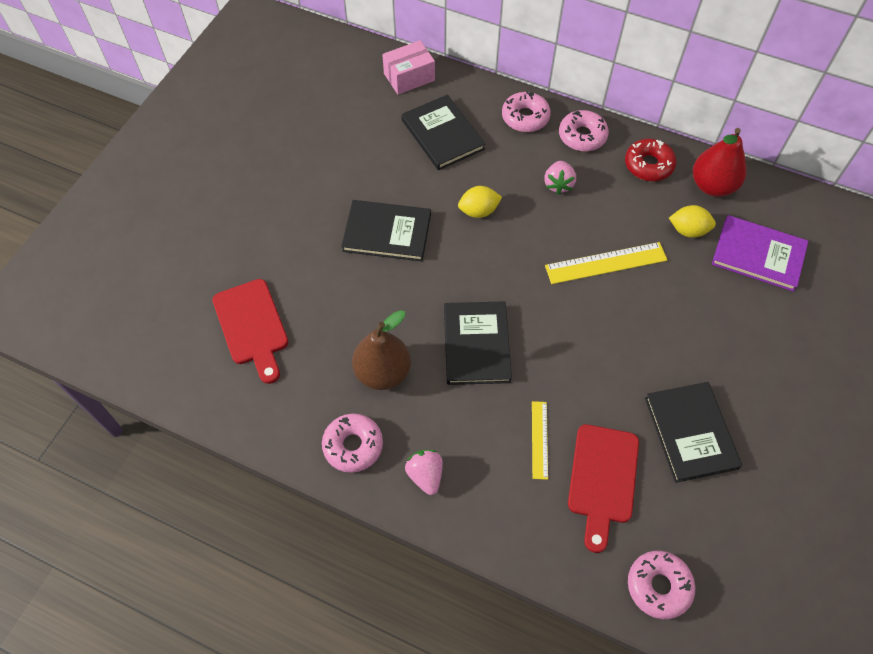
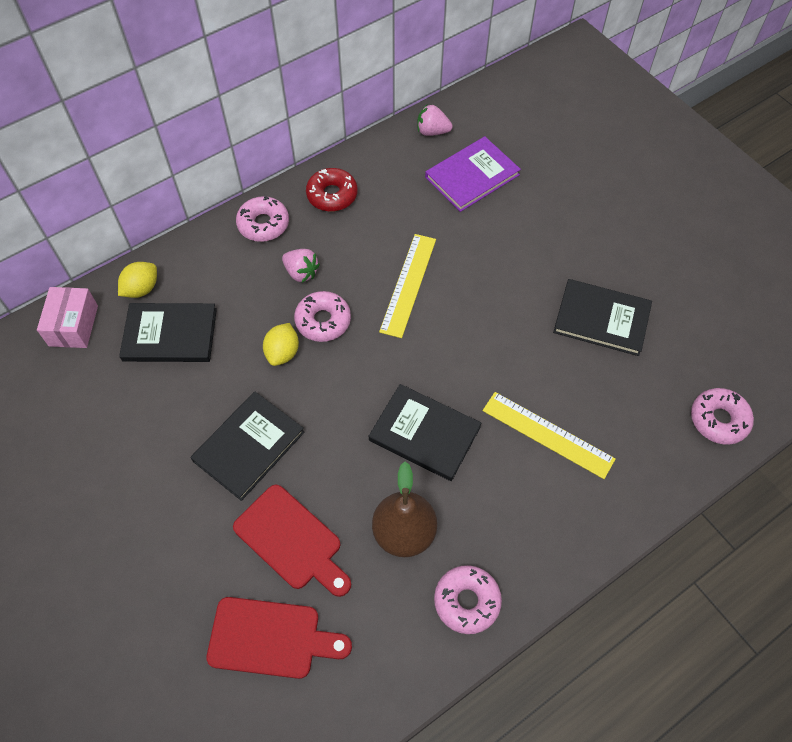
camera: 60 degrees left, 0 degrees up
pink strawberry [405,450,443,495] -> pink strawberry moved to [417,105,453,136]
pink donut [502,92,551,132] -> pink donut moved to [294,291,351,342]
yellow ruler [532,401,548,480] -> yellow ruler [483,392,616,479], size x1.66
red cutting board [568,424,639,553] -> red cutting board moved to [233,485,351,597]
yellow lemon [669,205,716,238] -> yellow lemon moved to [118,262,157,298]
red pear [693,128,747,197] -> none

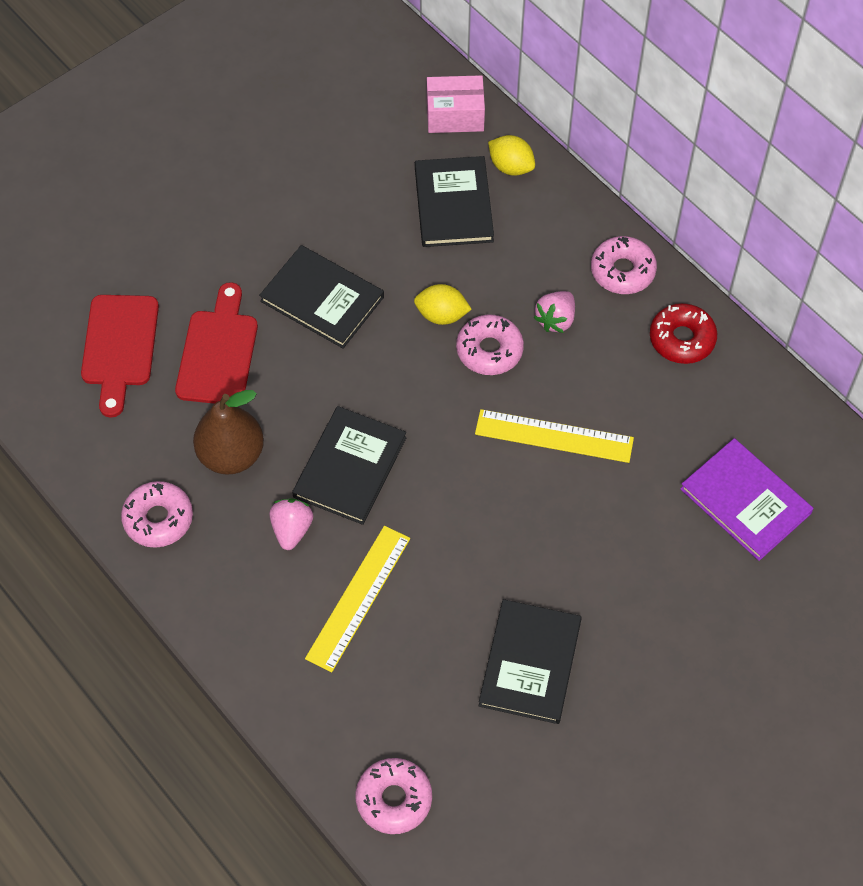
camera: 85 degrees right, 0 degrees up
red cutting board [233,485,351,597] -> red cutting board turned 150 degrees clockwise [175,282,258,404]
pink strawberry [417,105,453,136] -> pink strawberry moved to [269,499,313,550]

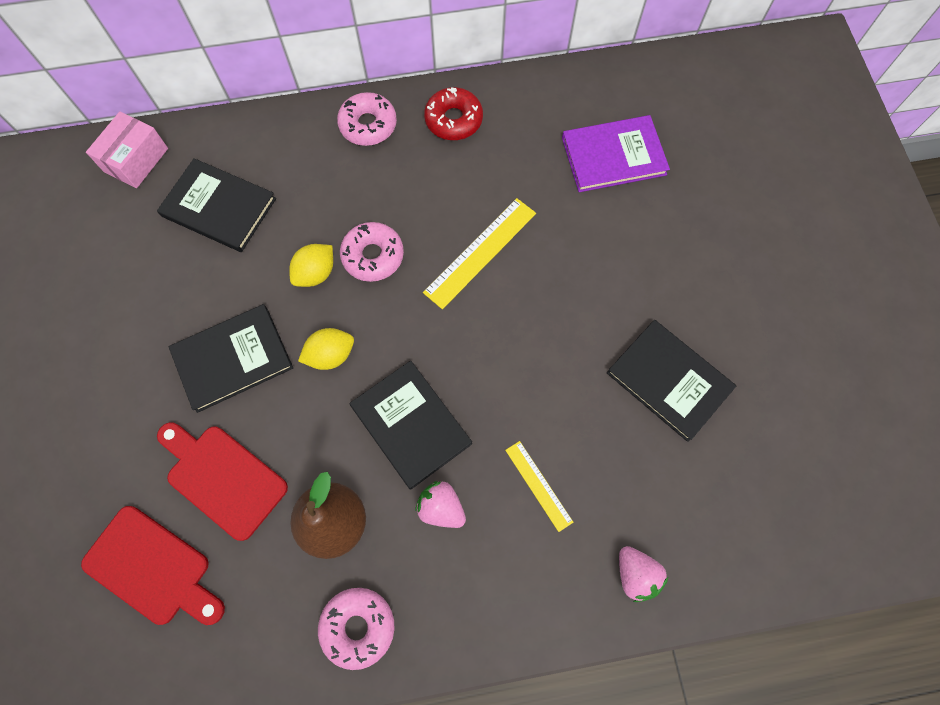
camera: 60 degrees left, 10 degrees up
yellow ruler [305,526,410,673] -> yellow ruler [505,441,573,532], size x0.60
pink donut [355,758,432,834] -> none
yellow lemon [488,135,535,176] -> yellow lemon moved to [298,328,354,370]
pink strawberry [534,291,575,333] -> pink strawberry moved to [619,546,668,602]

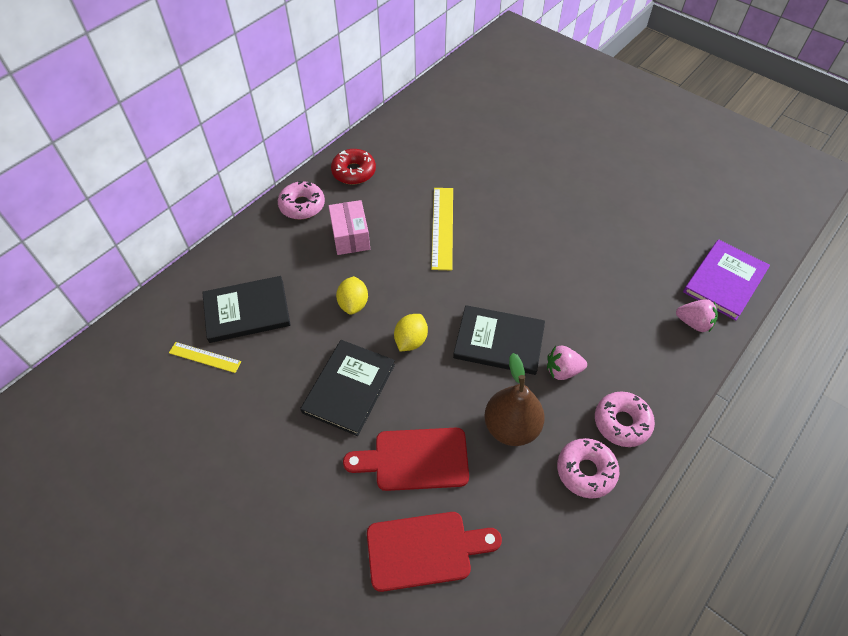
camera: 40 degrees left, 15 degrees down
pink box [86,111,168,188] -> pink box moved to [329,200,370,255]
pink donut [340,222,404,282] -> pink donut moved to [595,392,655,447]
yellow ruler [505,441,573,532] -> yellow ruler moved to [169,342,241,373]
purple book [562,115,670,192] -> purple book moved to [683,239,770,320]
black book [607,320,736,442] -> none

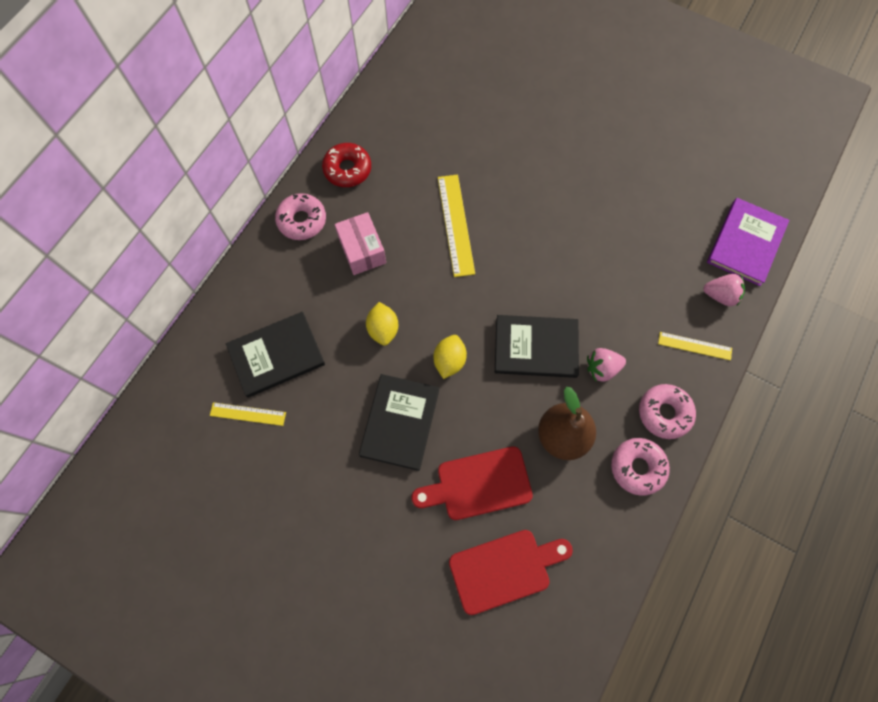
camera: 10 degrees left, 15 degrees up
none -> yellow ruler [658,332,732,360]

